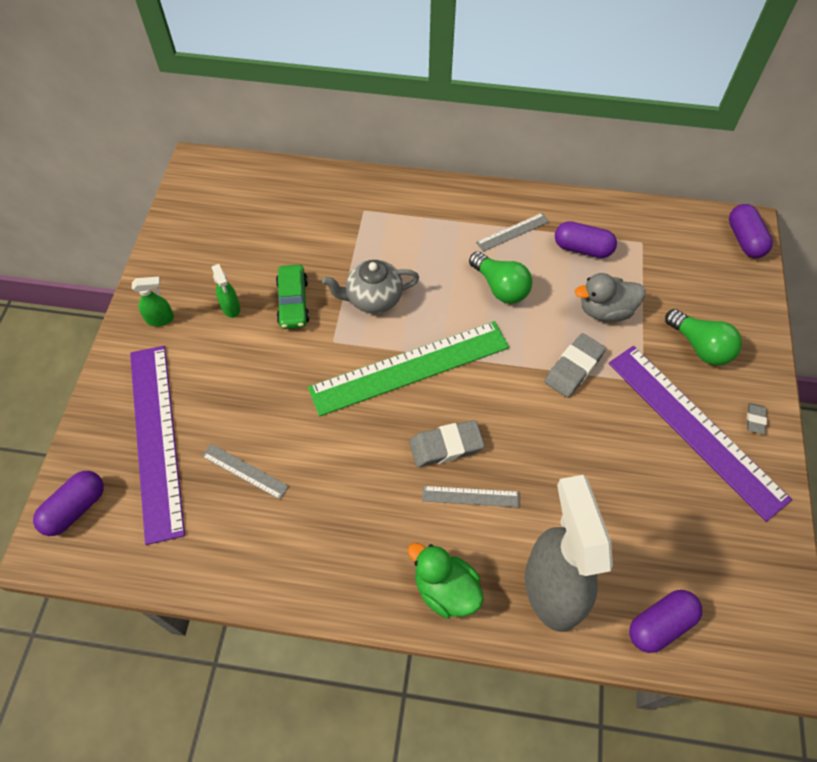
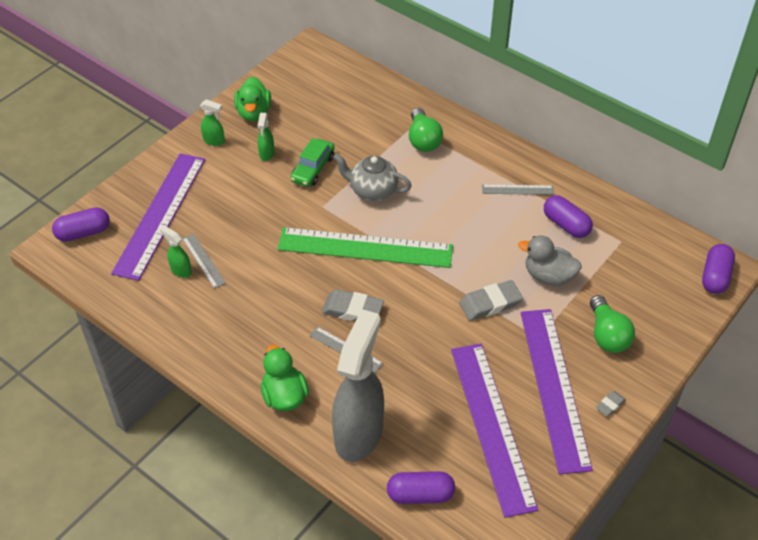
camera: 30 degrees right, 10 degrees down
green light bulb [469,251,532,304] -> green light bulb moved to [409,108,443,152]
none -> green spray bottle [160,226,192,278]
none -> green duck [234,77,271,121]
none -> purple ruler [451,344,538,518]

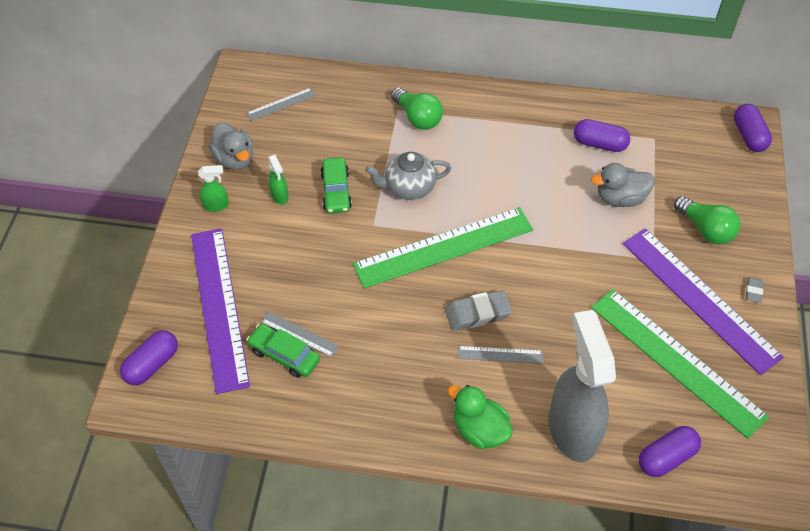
camera: 30 degrees left, 5 degrees up
green spray bottle [160,226,192,278] -> green car [246,324,320,378]
green duck [234,77,271,121] -> grey duck [209,122,253,170]
purple ruler [451,344,538,518] -> green ruler [591,289,769,439]
grey eraser [459,280,523,321] -> none
grey ruler [482,185,554,195] -> grey ruler moved to [247,88,316,121]

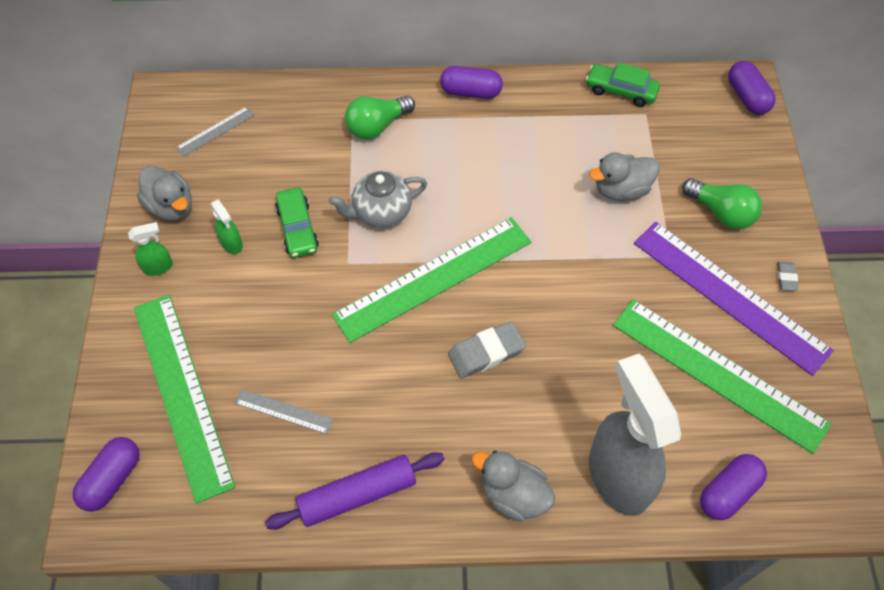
camera: 10 degrees left, 5 degrees up
purple ruler [191,228,250,394] -> green ruler [134,295,235,504]
green car [246,324,320,378] -> green car moved to [586,62,660,107]
green light bulb [391,87,443,130] -> green light bulb turned 105 degrees clockwise [345,96,415,139]
green duck [448,385,513,449] -> grey duck [472,450,555,522]
grey ruler [458,346,543,364] -> none
purple capsule [574,119,630,152] -> purple capsule moved to [440,66,503,99]
none -> purple rolling pin [265,452,445,530]

